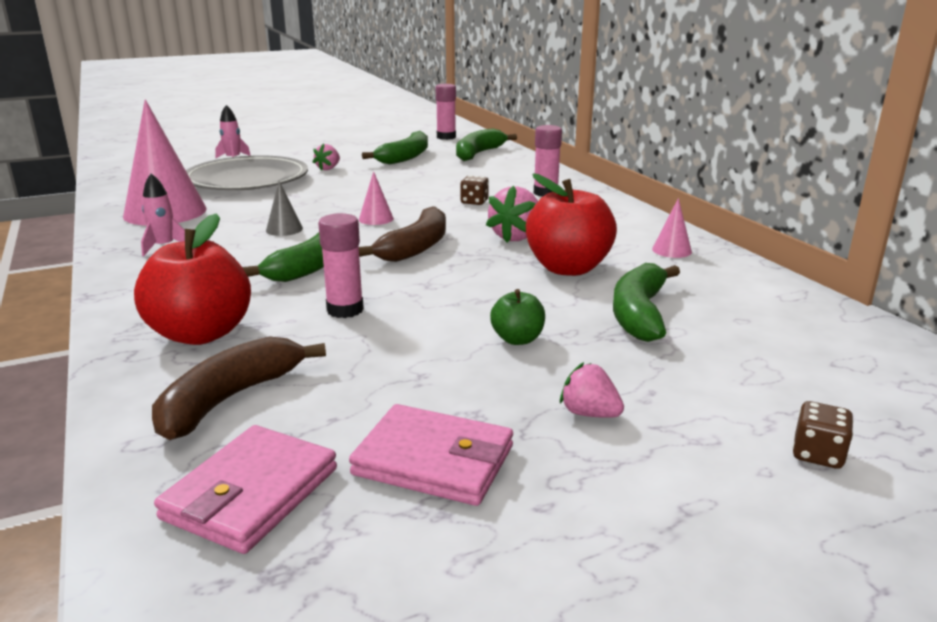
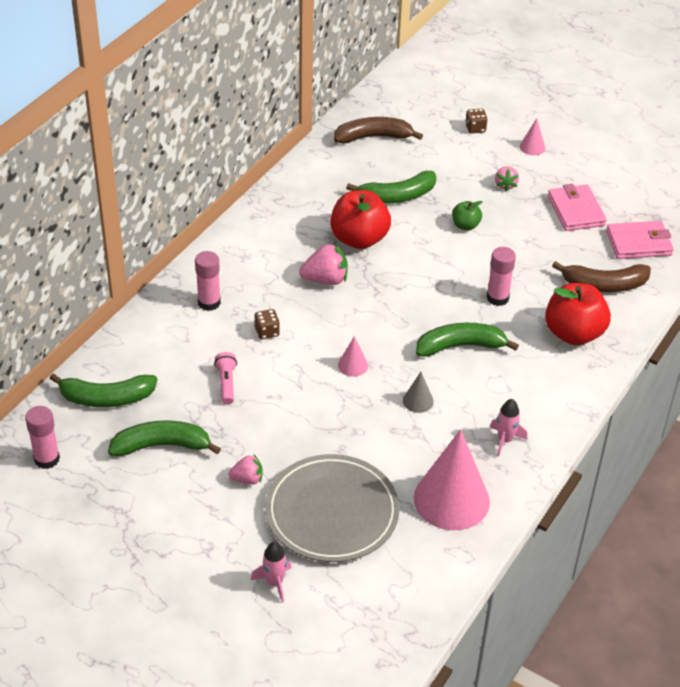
camera: 125 degrees left, 20 degrees up
brown banana [359,206,446,262] -> brown banana moved to [334,117,423,144]
pink cone [652,198,692,258] -> pink cone moved to [520,118,545,155]
none -> pink flashlight [214,352,237,404]

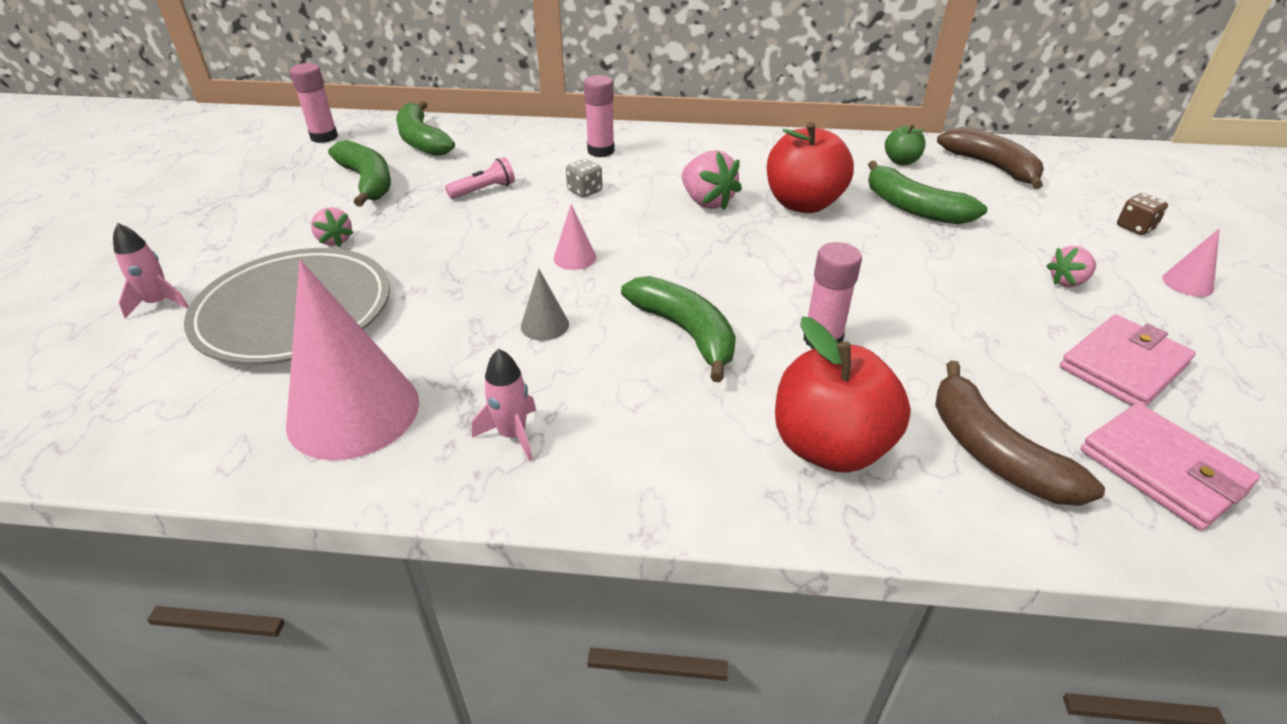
camera: 65 degrees right, 5 degrees down
brown dice [254,309,280,339] -> grey dice [566,159,602,198]
green apple [452,201,483,230] -> green apple moved to [885,124,926,165]

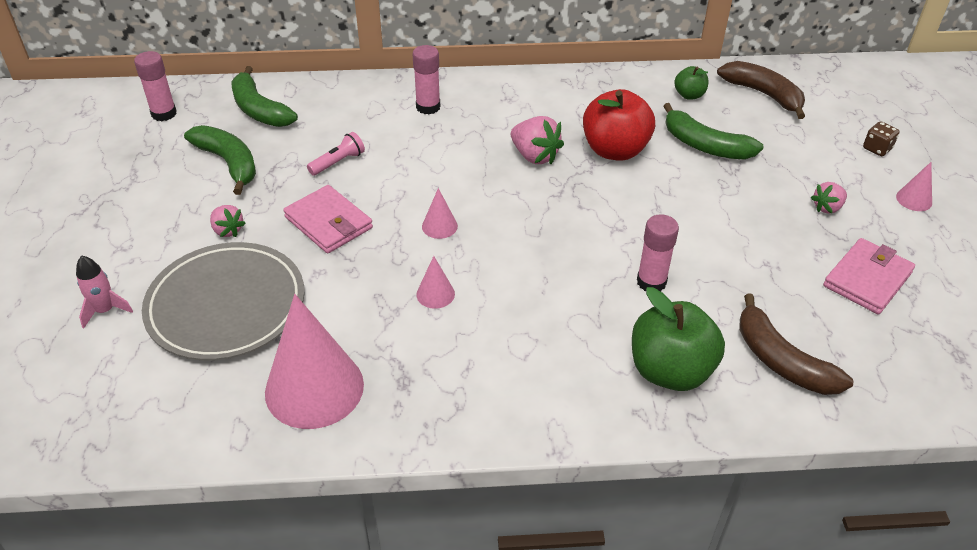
camera: 10 degrees left, 5 degrees up
pink rocket [472,349,536,461] -> none
grey cone [521,269,569,341] -> pink cone [416,256,455,309]
grey dice [566,159,602,198] -> none
green banana [621,276,736,382] -> none
red apple [775,317,911,473] -> green apple [632,287,725,391]
pink wallet [1081,403,1260,530] -> pink wallet moved to [283,185,373,254]

